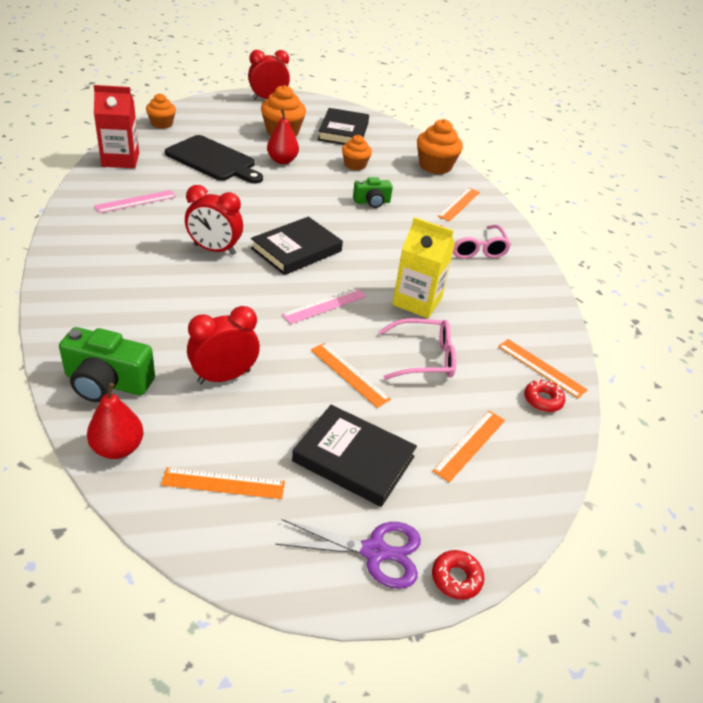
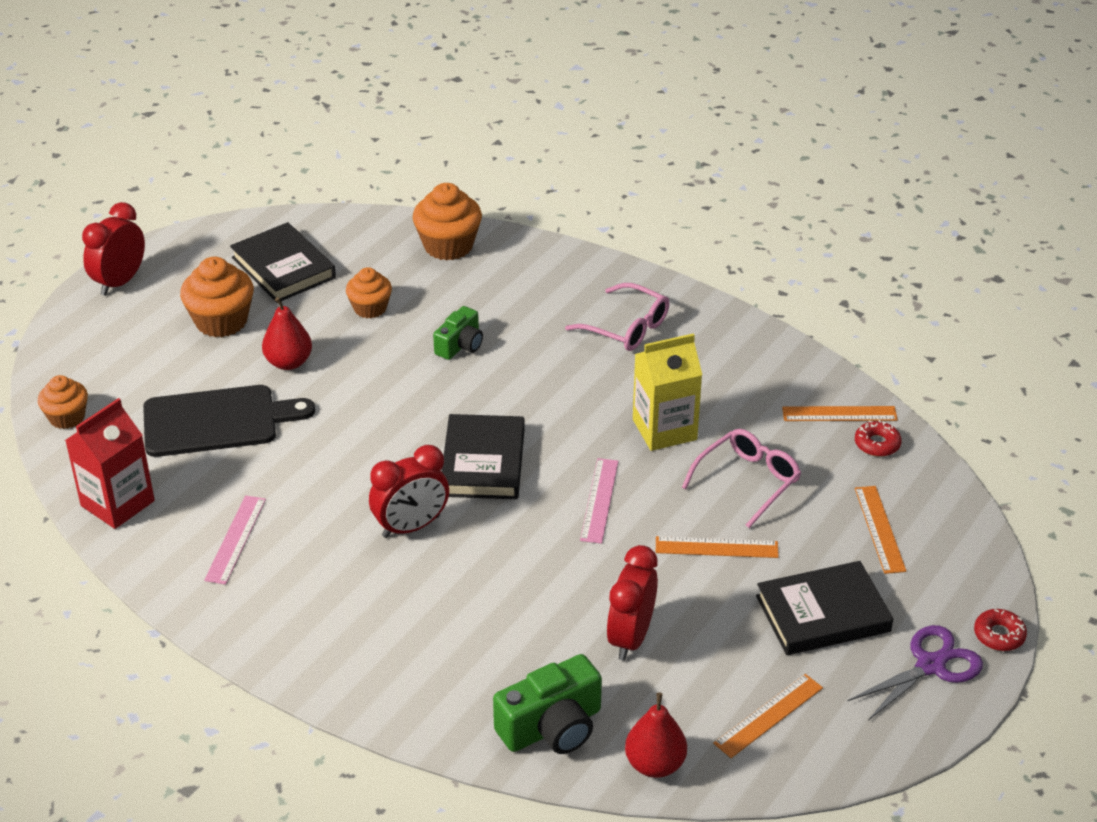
camera: 40 degrees left, 0 degrees up
orange ruler [438,188,480,221] -> none

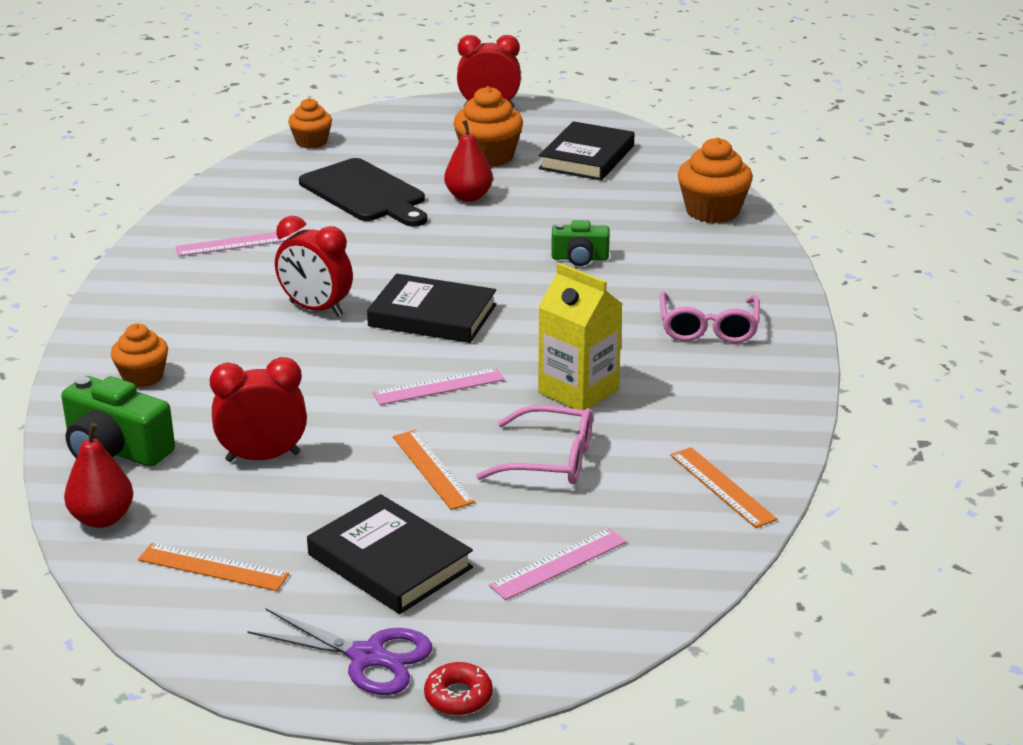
camera: 60 degrees right, 10 degrees down
red carton [65,398,155,529] -> none
orange cupcake [346,267,392,318] -> orange cupcake moved to [111,324,168,387]
black book [442,414,525,499] -> black book turned 45 degrees clockwise [367,274,496,343]
red donut [855,420,902,457] -> none
orange ruler [855,486,906,574] -> pink ruler [489,528,626,600]

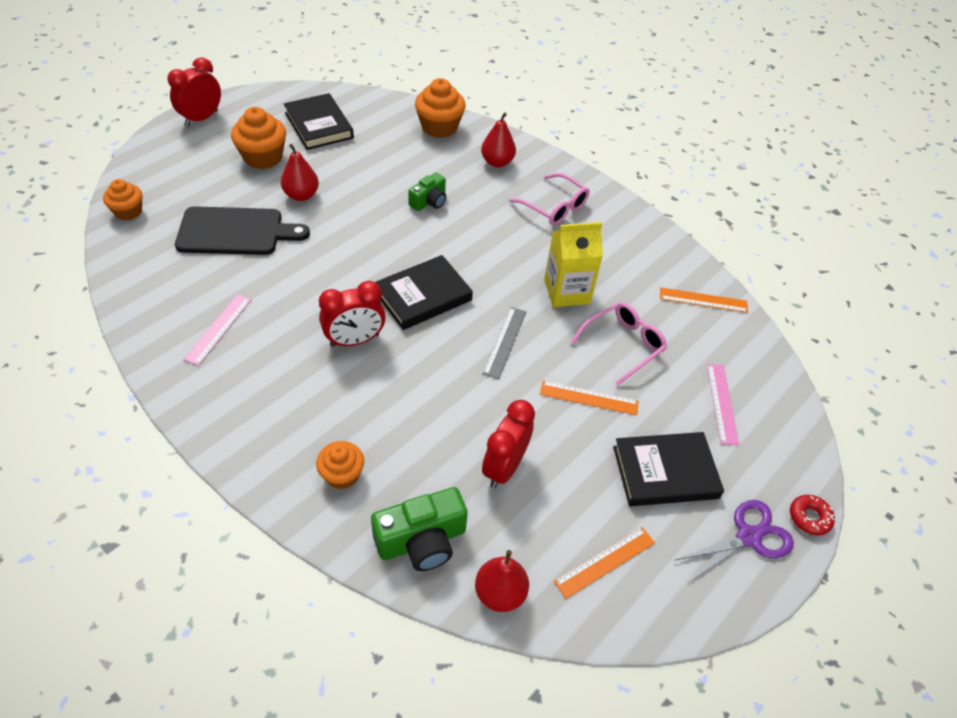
camera: 55 degrees left, 20 degrees up
pink ruler [373,368,505,405] -> grey ruler [482,307,526,379]
none -> red pear [481,112,516,167]

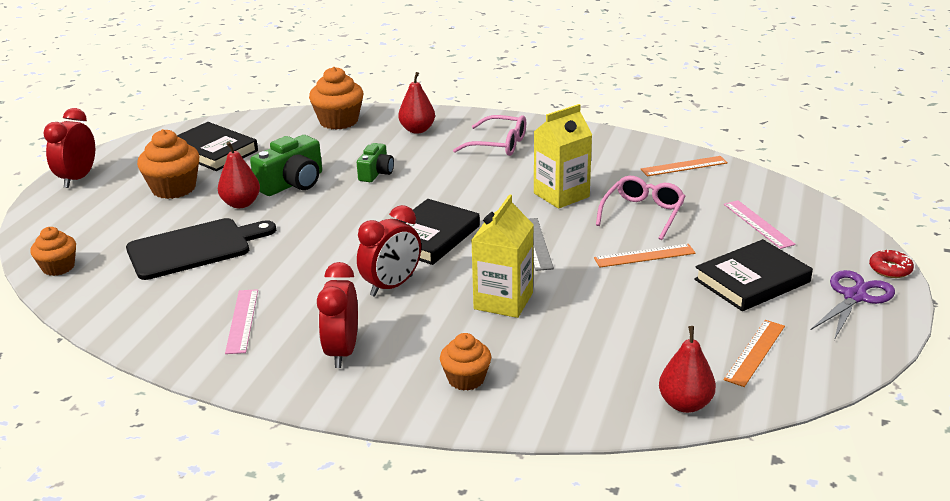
camera: 20 degrees left, 20 degrees down
green camera [371,487,468,571] -> green camera moved to [250,135,322,196]
red clock [482,400,535,488] -> red clock moved to [317,262,358,368]
none -> yellow carton [471,194,534,318]

